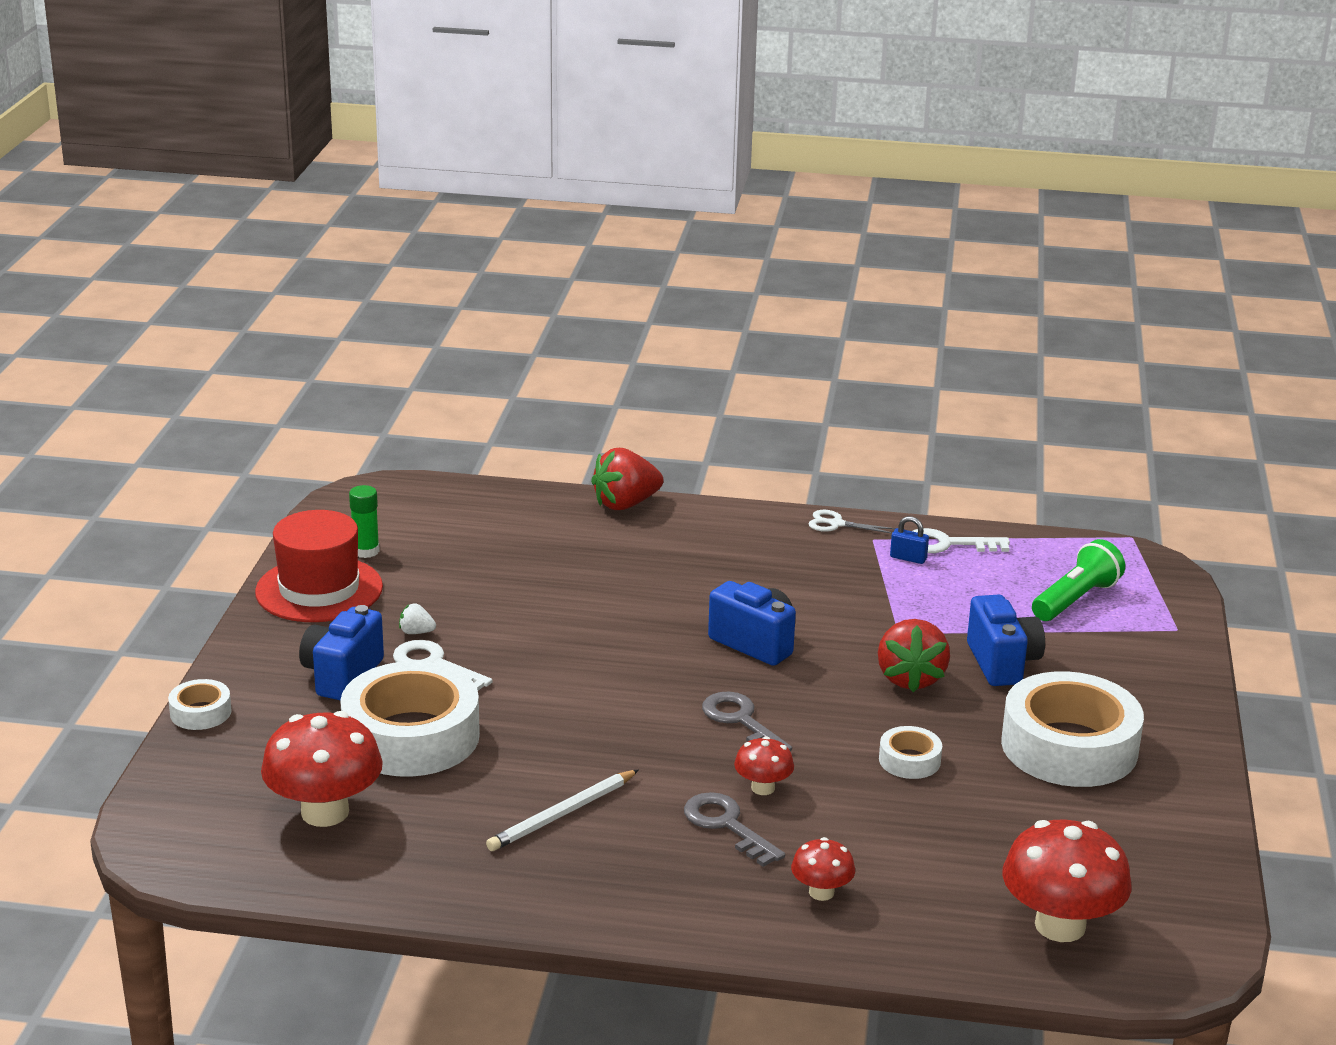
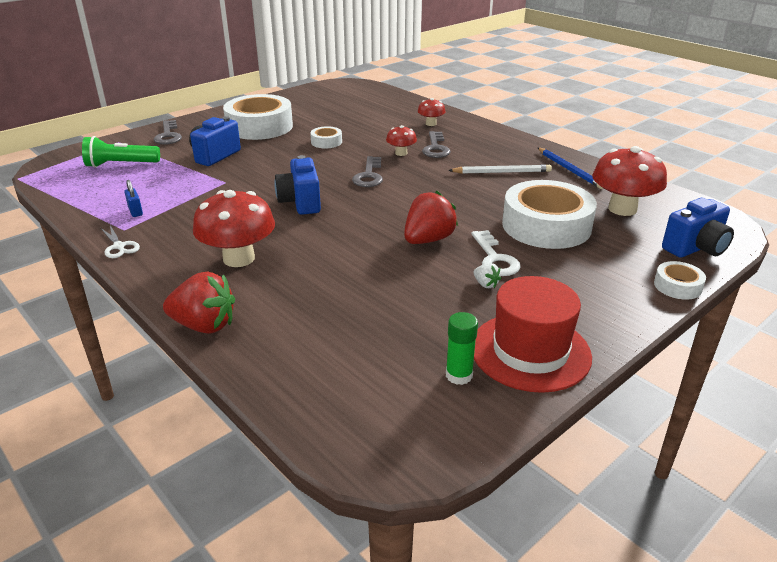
camera: 140 degrees left, 5 degrees up
blue camera [299,605,384,700] -> blue camera moved to [662,198,734,258]
red strawberry [878,619,950,692] -> red strawberry moved to [404,191,458,244]
white key [913,528,1010,553] -> none
red mushroom [1002,819,1132,942] -> red mushroom moved to [193,190,275,267]
none -> grey key [154,120,182,145]
none -> blue pencil [538,148,603,189]

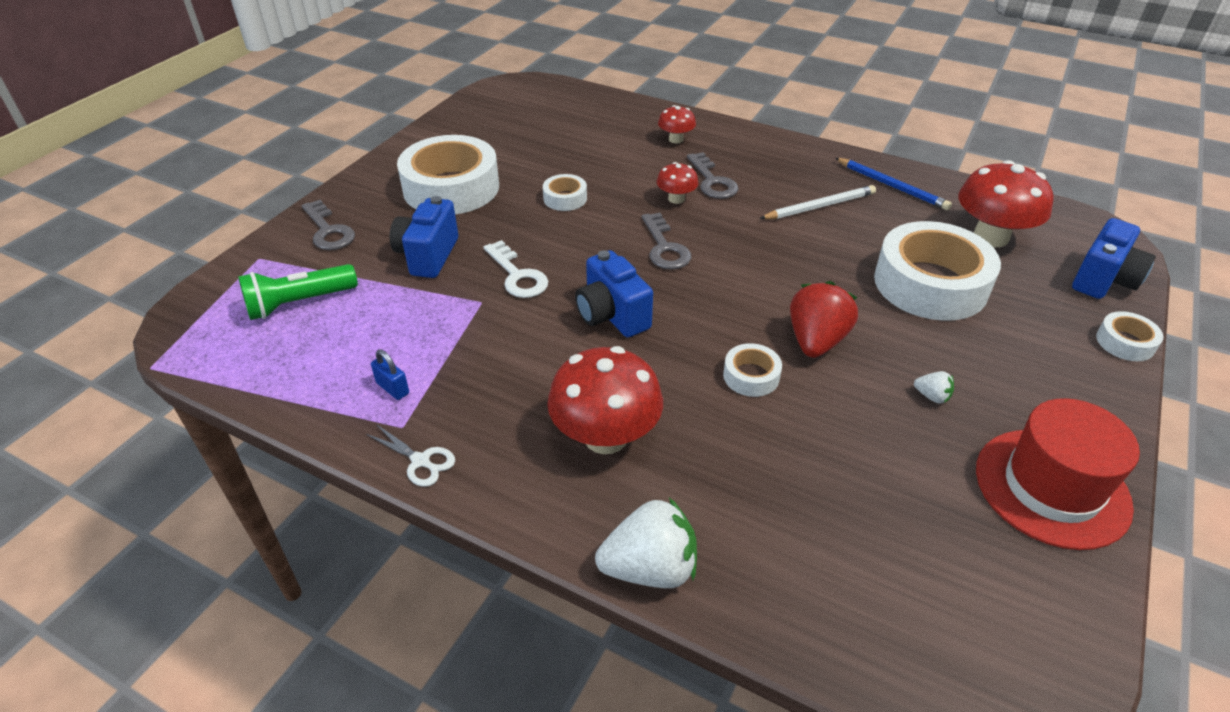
camera: 20 degrees left, 10 degrees up
red strawberry [163,272,235,334] -> white strawberry [595,498,697,588]
green glue stick [446,312,478,385] -> none
white key [471,230,521,276] -> white key moved to [483,240,548,298]
none -> white tape [723,343,782,397]

